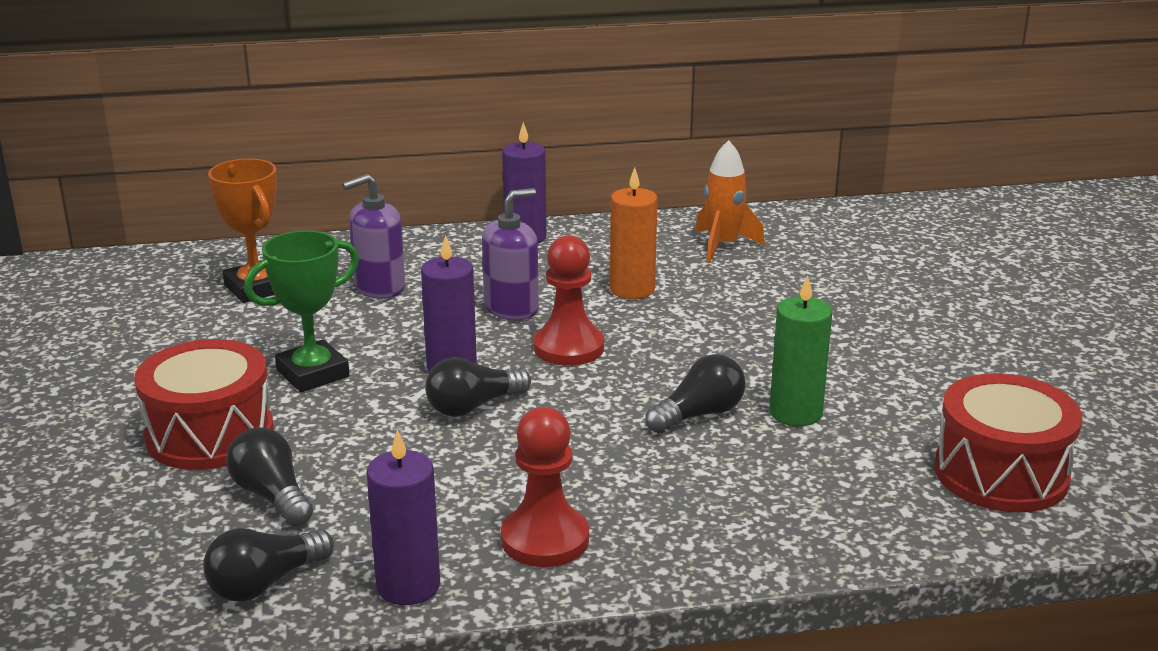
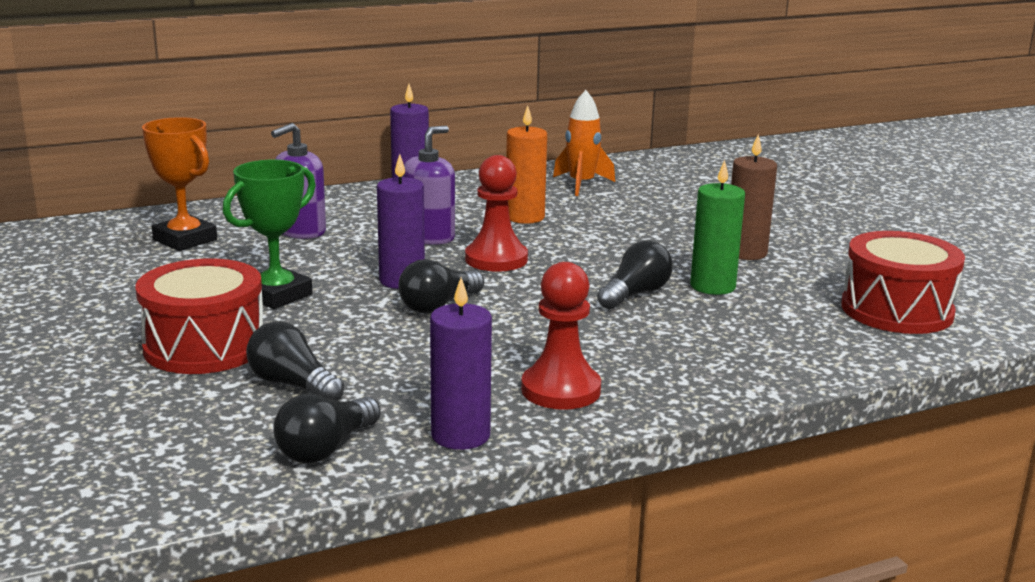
camera: 15 degrees left, 5 degrees down
none -> brown candle [731,134,777,260]

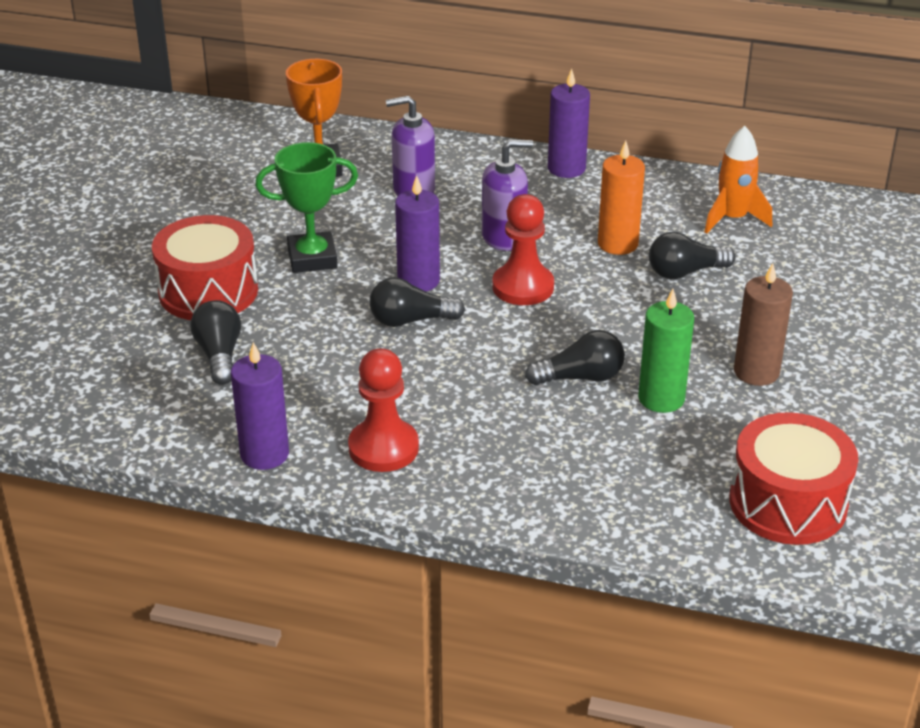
camera: 40 degrees right, 15 degrees up
black light bulb [273,394,381,463] -> black light bulb moved to [649,232,736,279]

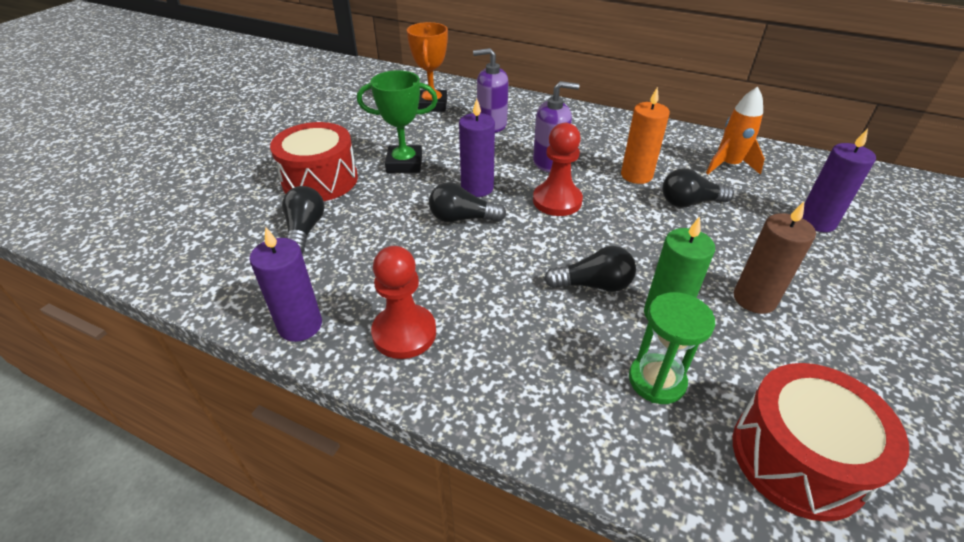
camera: 10 degrees right, 5 degrees up
purple candle [548,68,590,178] -> purple candle moved to [802,129,876,232]
none -> green hourglass [629,292,715,404]

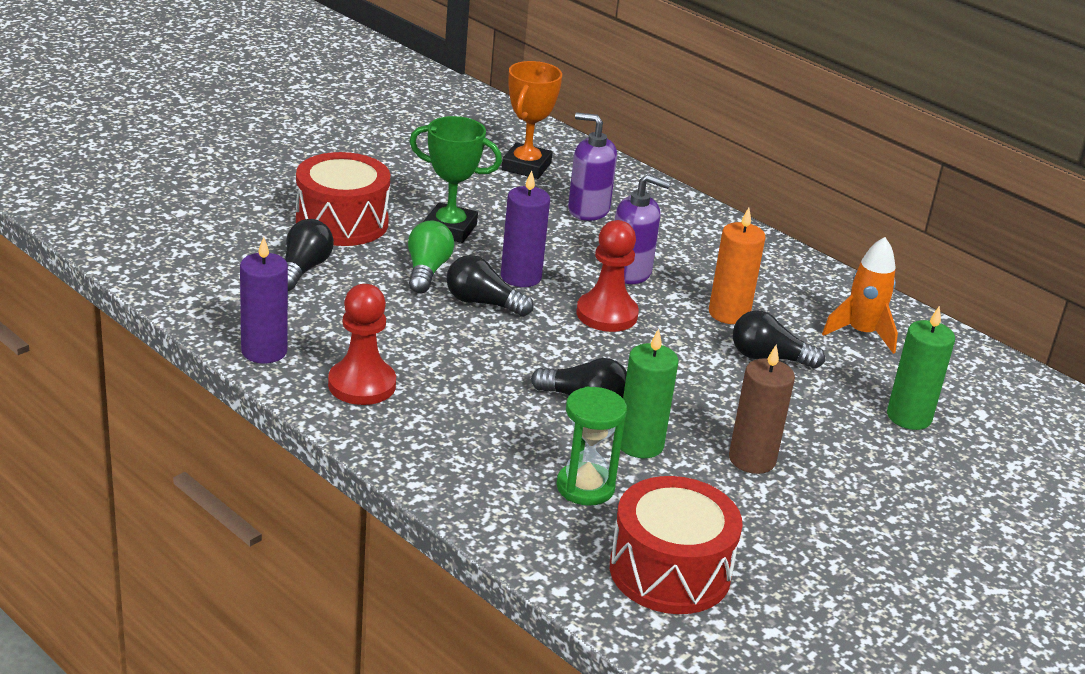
camera: 15 degrees right, 10 degrees down
purple candle [802,129,876,232] -> green candle [887,306,955,430]
none -> green light bulb [408,220,454,293]

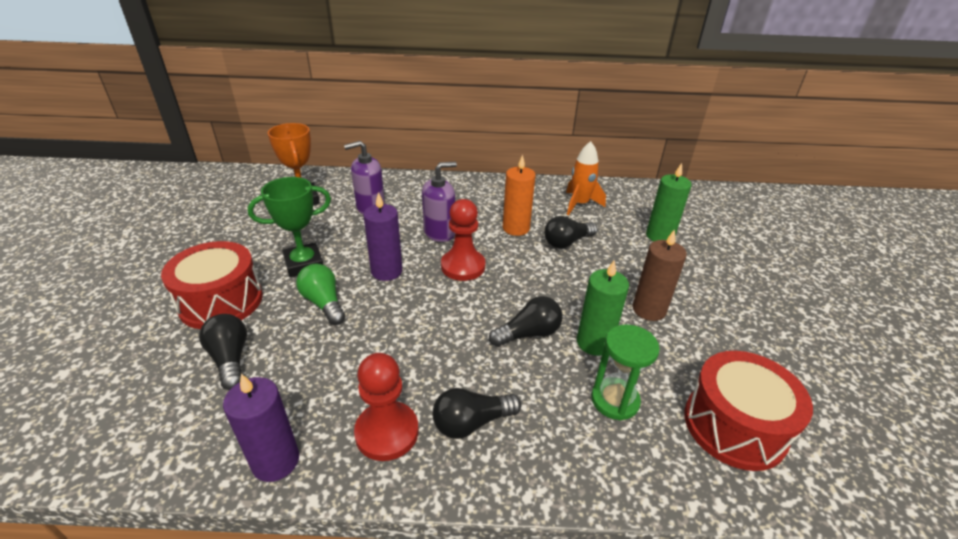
camera: 40 degrees left, 5 degrees up
black light bulb [447,255,534,316] -> black light bulb moved to [432,388,521,439]

